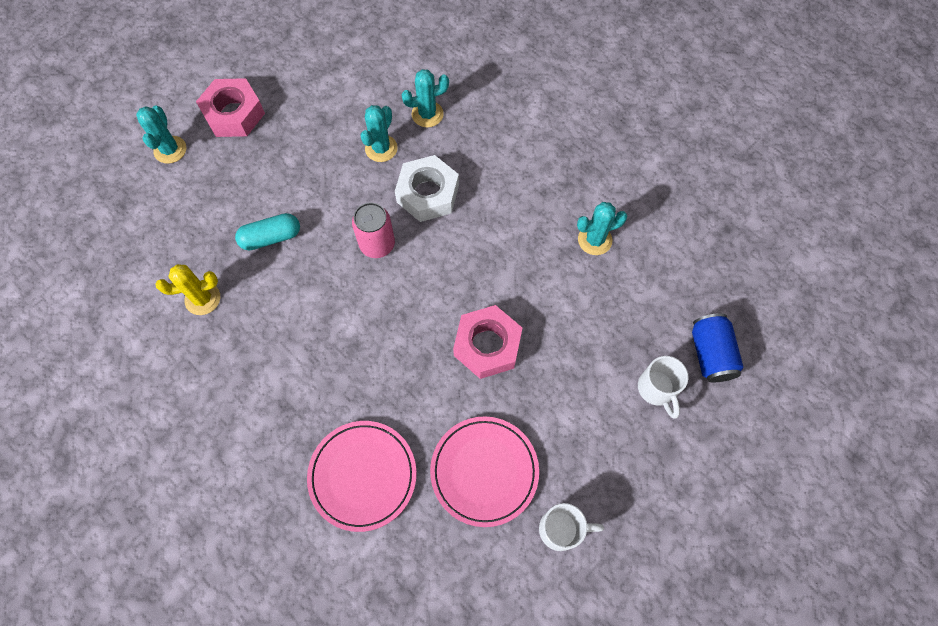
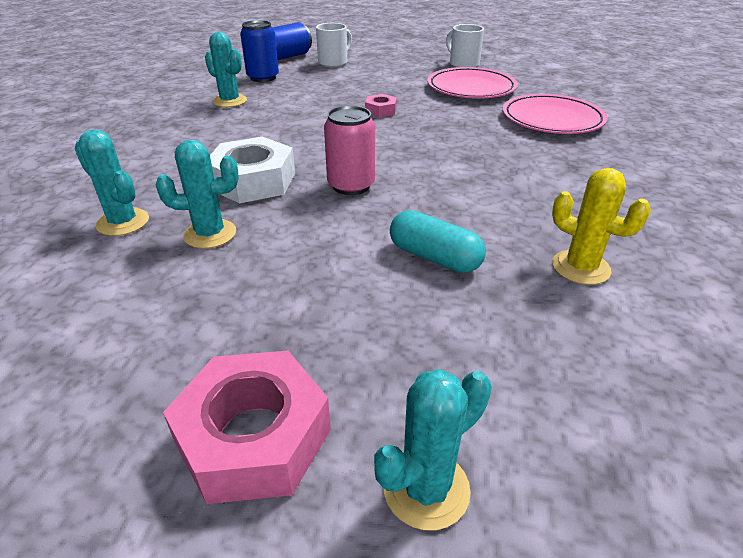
camera: 125 degrees left, 30 degrees down
pink nut [453,305,522,379] -> pink nut [365,94,397,117], size x0.50
none -> blue can [240,20,279,82]

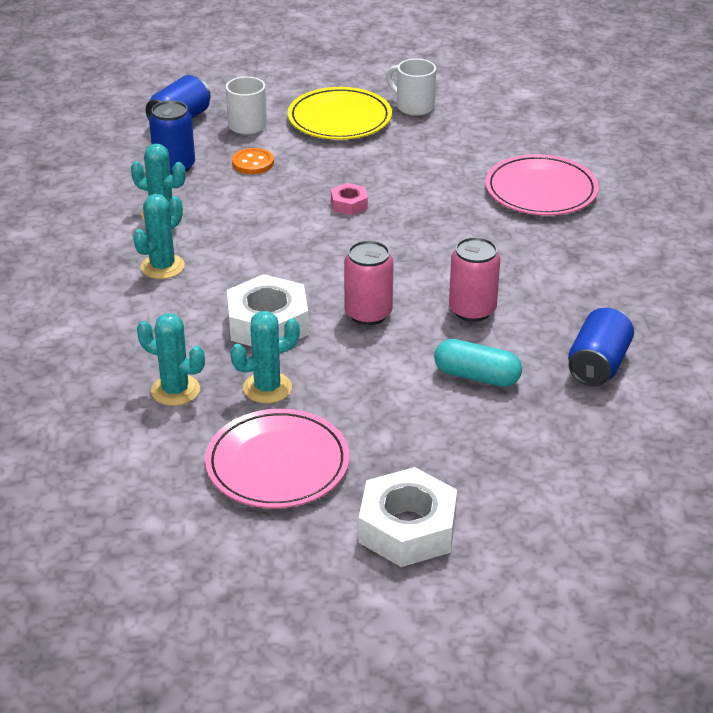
camera: 15 degrees left, 0 degrees up
pink nut [163,351,331,504] -> white nut [359,467,457,567]
turquoise cactus [374,369,492,530] -> turquoise cactus moved to [133,194,185,279]
pink plate [427,67,518,99] -> pink plate moved to [205,409,349,508]
yellow cactus [552,168,651,285] -> blue can [568,308,634,386]
none -> orange button [232,148,274,174]
none -> yellow plate [288,87,392,140]
none -> pink can [449,237,500,322]

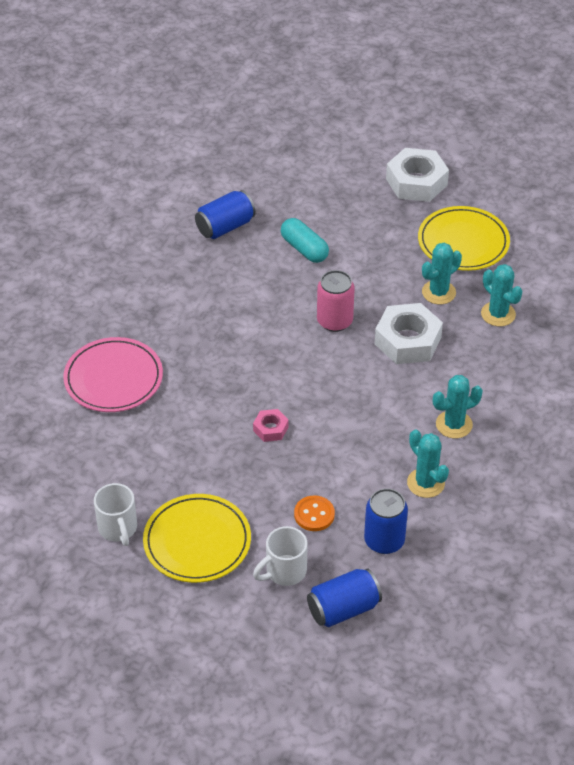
camera: 150 degrees left, 10 degrees up
pink plate [205,409,349,508] -> yellow plate [418,206,510,271]
turquoise cactus [230,311,300,404] -> turquoise cactus turned 45 degrees counterclockwise [422,243,462,304]
pink can [449,237,500,322] -> none

